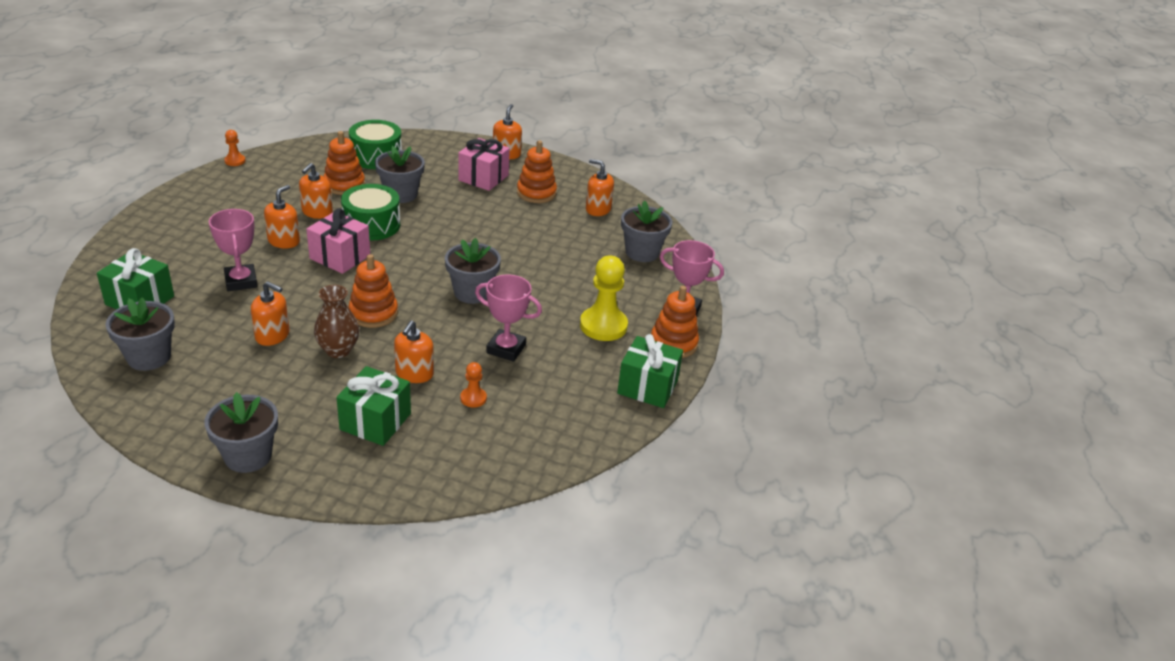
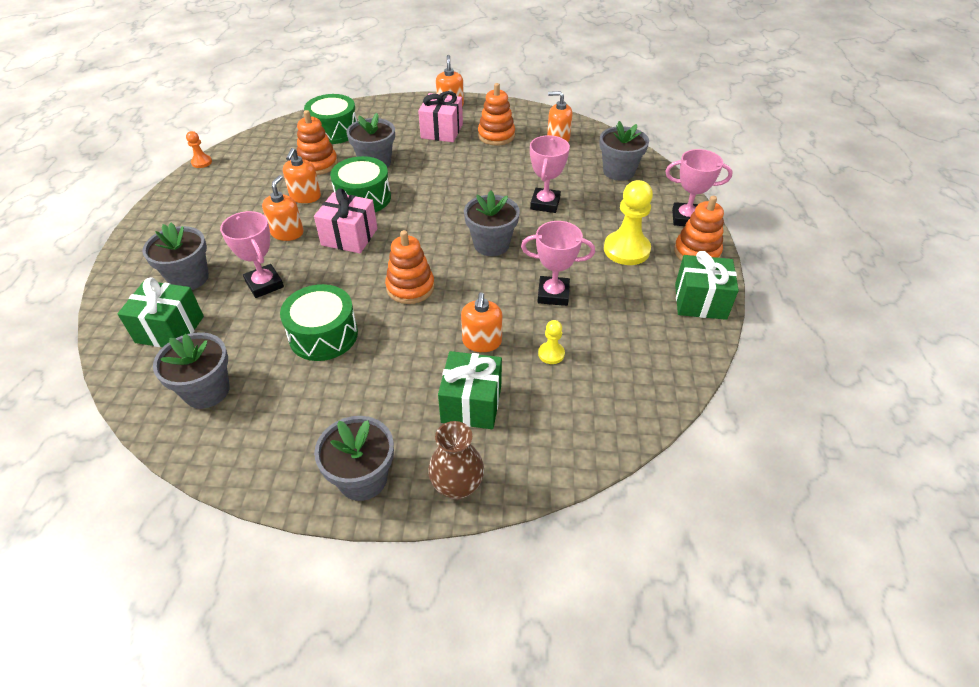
camera: 10 degrees left, 10 degrees up
orange soap dispenser [251,281,290,346] -> green drum [280,284,358,361]
brown vase [314,285,359,358] -> brown vase moved to [428,421,484,500]
orange pawn [460,362,487,408] -> yellow pawn [538,320,565,364]
none -> grey flower pot [142,223,209,290]
none -> pink trophy [530,135,570,213]

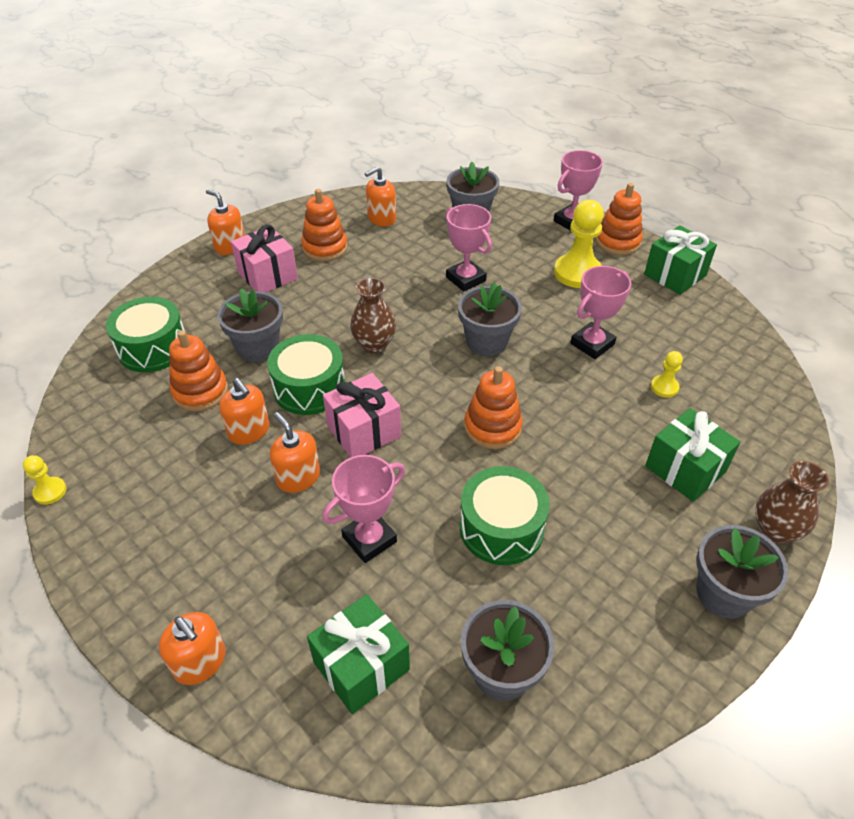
camera: 50 degrees left, 0 degrees up
grey flower pot [142,223,209,290] -> none
orange pawn [186,131,212,168] -> yellow pawn [23,455,67,505]
pink trophy [220,211,284,298] -> pink trophy turned 45 degrees counterclockwise [323,455,405,563]
orange soap dispenser [461,292,503,352] -> orange soap dispenser moved to [159,612,226,685]
none -> brown vase [350,278,396,353]

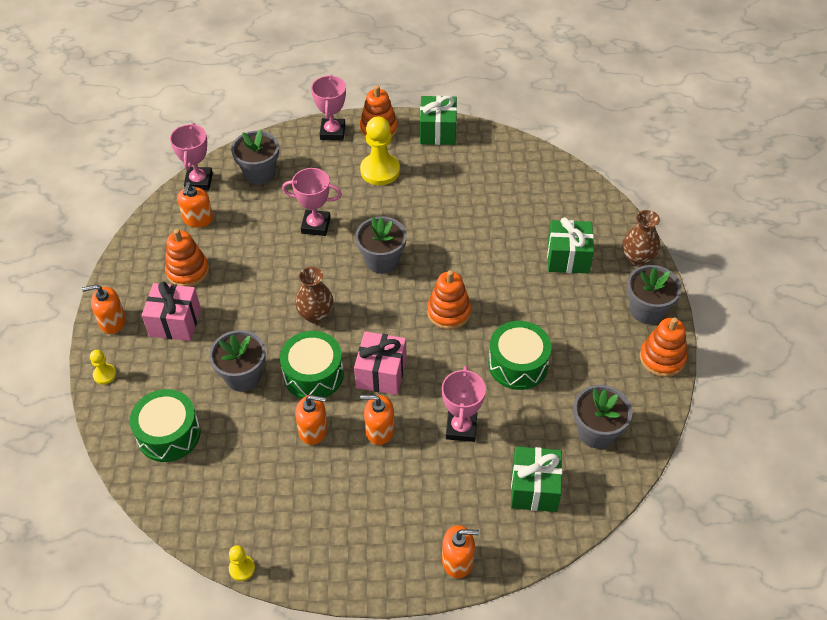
camera: 45 degrees left, 5 degrees up
orange stacking toy [169,330,228,412] -> orange stacking toy moved to [640,317,687,377]
pink trophy [571,266,631,359] -> pink trophy moved to [170,123,213,190]
yellow pawn [651,351,683,397] -> yellow pawn moved to [90,350,117,385]

